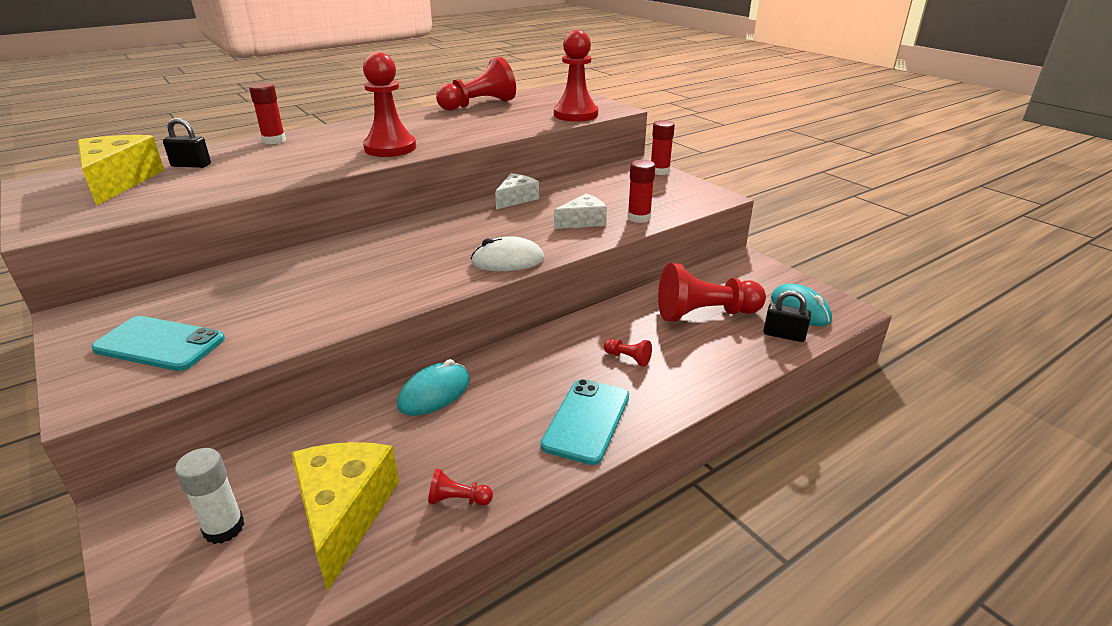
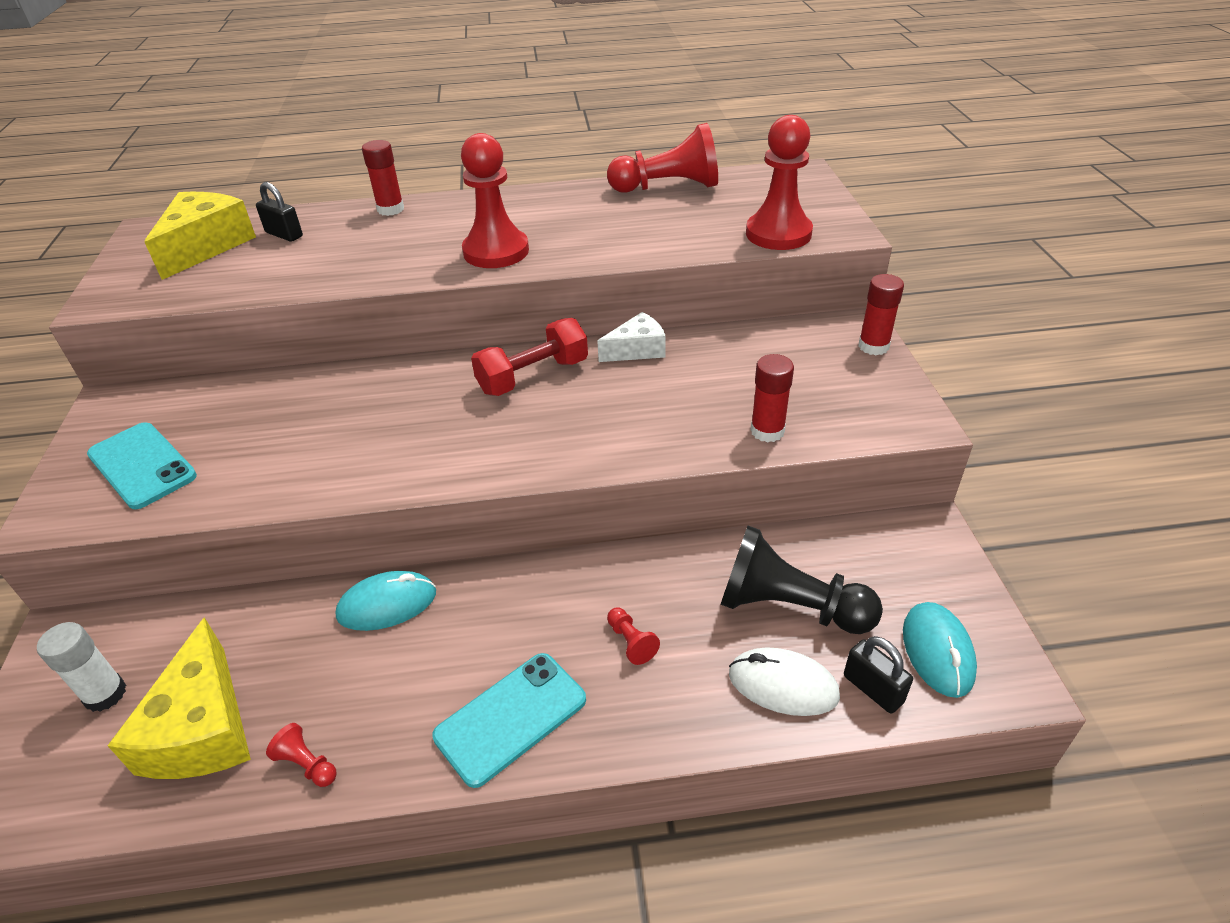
camera: 30 degrees right, 10 degrees up
yellow cheese [291,442,399,592] -> yellow cheese turned 150 degrees clockwise [107,617,251,779]
white mouse [471,236,544,271] -> white mouse moved to [729,647,840,716]
white cheese [554,194,607,229] -> none
red pawn [658,263,766,322] -> black pawn [720,526,883,634]
none -> red dumbbell [471,318,588,396]

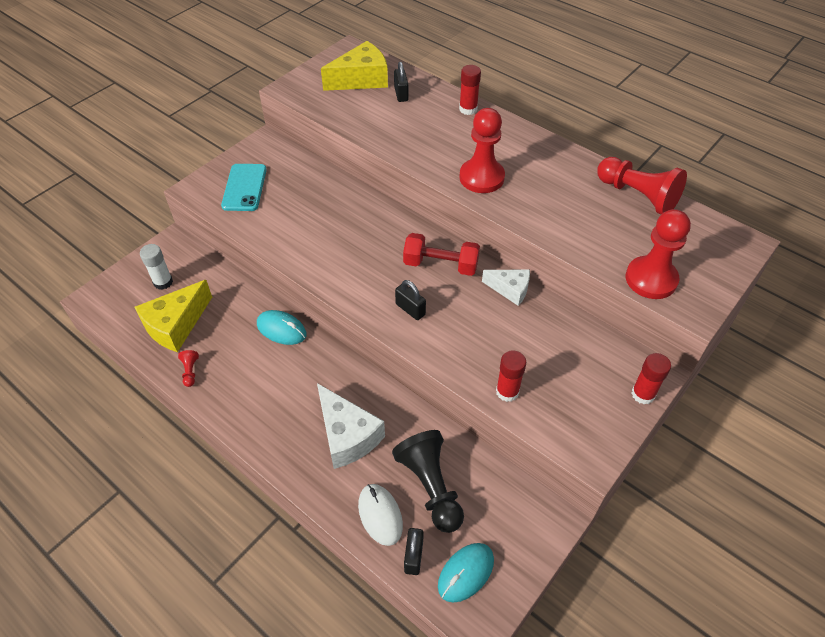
camera: 45 degrees right, 10 degrees up
turquoise phone [432,653,586,788] -> none
red pawn [607,608,660,665] -> white cheese [317,383,385,469]
none -> black padlock [395,280,426,320]

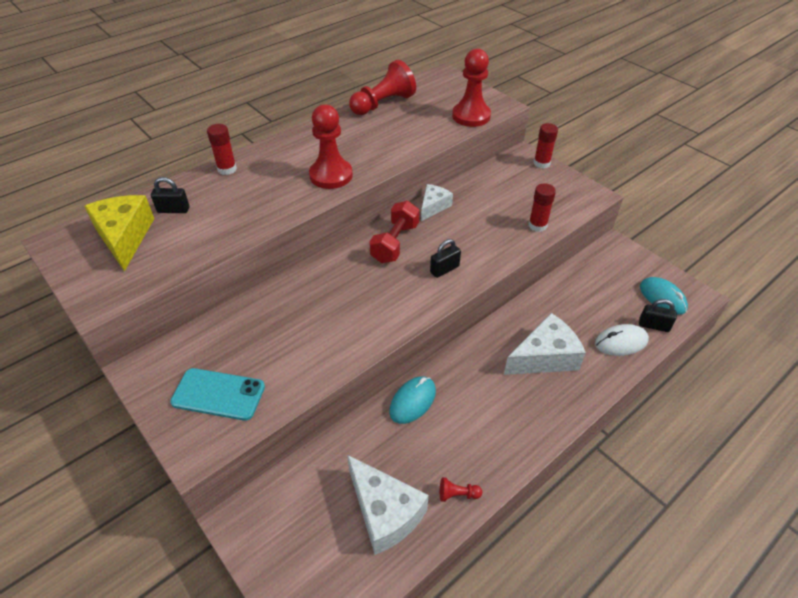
camera: 80 degrees left, 5 degrees down
yellow cheese [134,280,212,352] -> white cheese [347,455,429,555]
white glue stick [140,244,173,290] -> none
black pawn [392,430,464,533] -> none

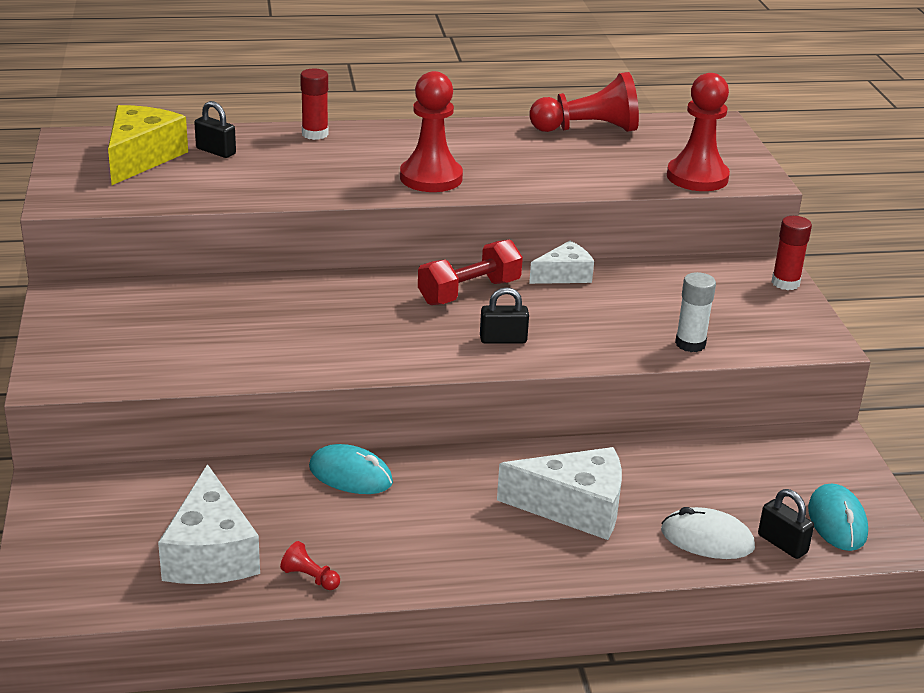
camera: 30 degrees right, 15 degrees down
turquoise phone [170,368,265,421] -> none
turquoise mouse [390,376,436,424] -> turquoise mouse turned 45 degrees clockwise [309,444,393,494]
red glue stick [529,183,556,232] -> white glue stick [675,272,716,352]

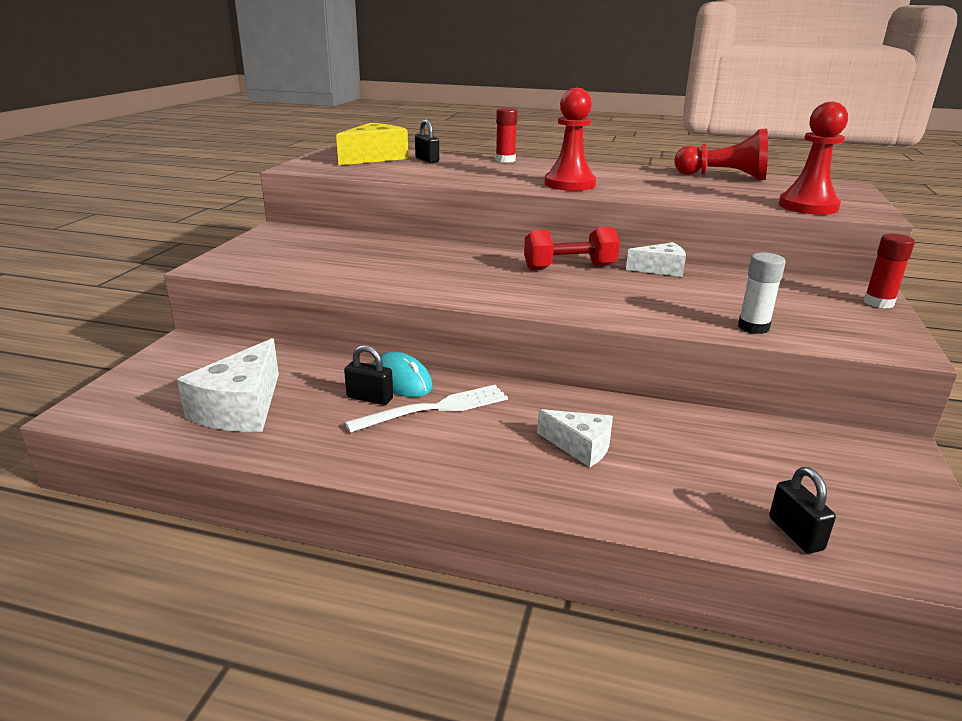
camera: 25 degrees right, 5 degrees down
red pawn [280,541,340,590] -> none
black padlock [480,287,529,343] -> black padlock moved to [344,345,393,405]
white cheese [497,447,622,540] -> white cheese [537,409,613,467], size x0.61
white mouse [661,507,755,559] -> none
turquoise mouse [808,484,868,551] -> none
none -> white fork [345,385,508,433]

